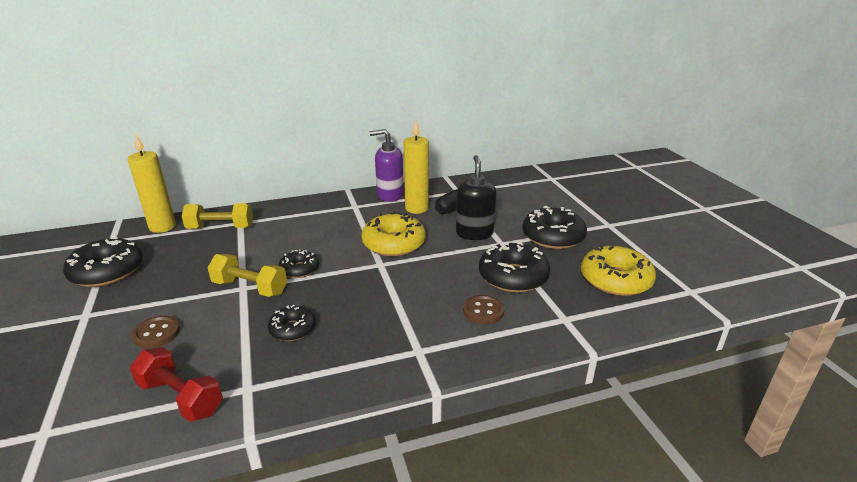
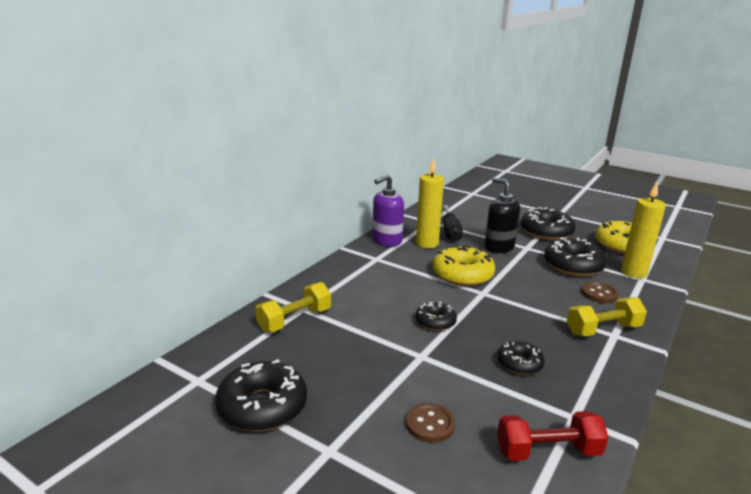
camera: 40 degrees left, 5 degrees down
yellow candle [128,135,176,233] -> yellow candle moved to [621,182,666,278]
yellow dumbbell [208,254,287,297] -> yellow dumbbell moved to [567,298,647,336]

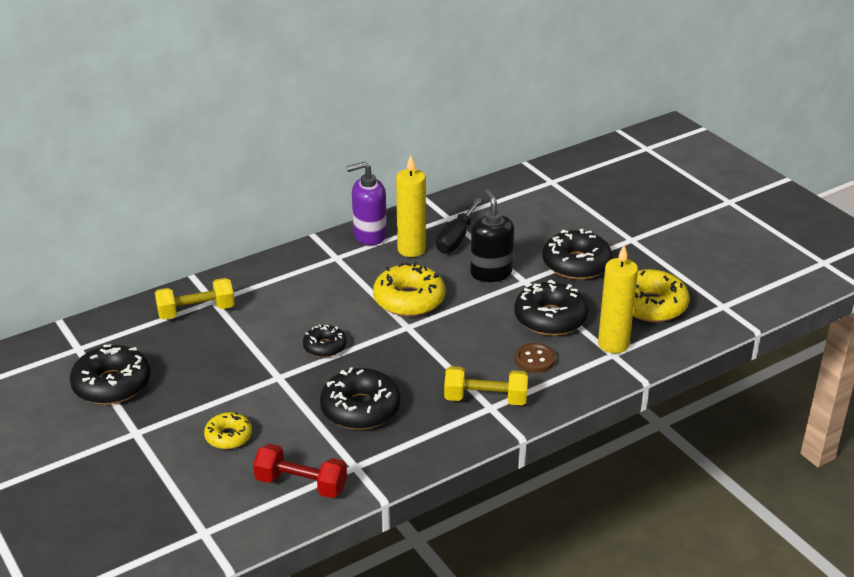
camera: 25 degrees right, 10 degrees up
brown button [406,403,455,443] -> yellow donut [204,412,252,449]
black donut [498,341,545,375] -> black donut [320,367,401,430], size x1.74

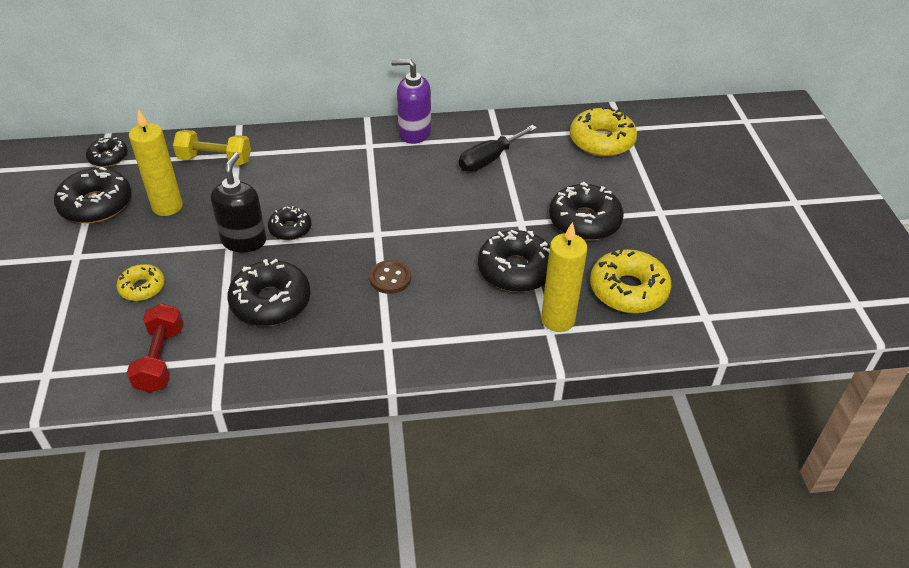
camera: 25 degrees right, 10 degrees up
red dumbbell [253,444,347,498] -> red dumbbell turned 45 degrees clockwise [127,303,183,393]
yellow donut [373,262,445,316] -> yellow donut moved to [570,106,637,157]
yellow candle [396,155,426,257] -> yellow candle moved to [129,109,183,216]
yellow dumbbell [444,366,528,405] -> none
black soap dispenser [470,189,514,282] -> black soap dispenser moved to [210,152,267,253]
brown button [514,343,556,373] -> brown button moved to [369,260,411,294]
none -> black donut [86,137,128,167]

